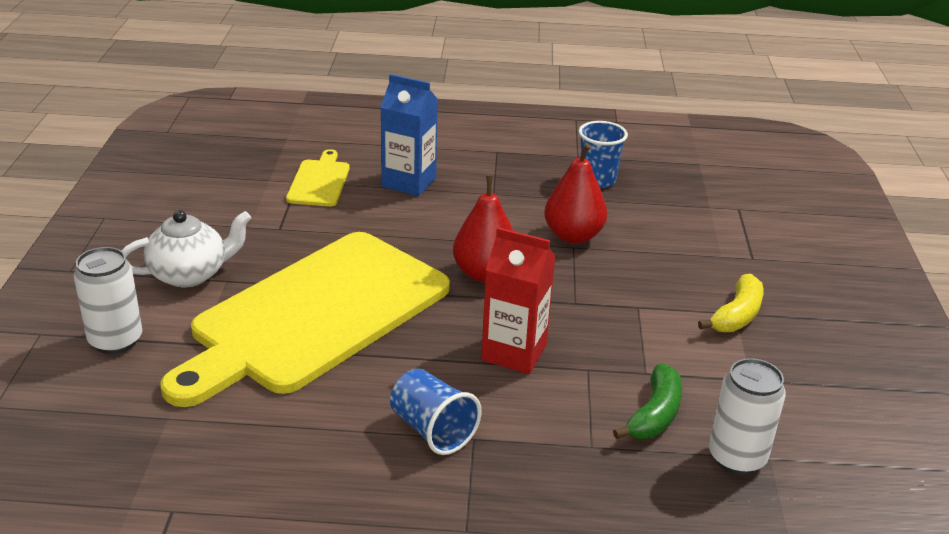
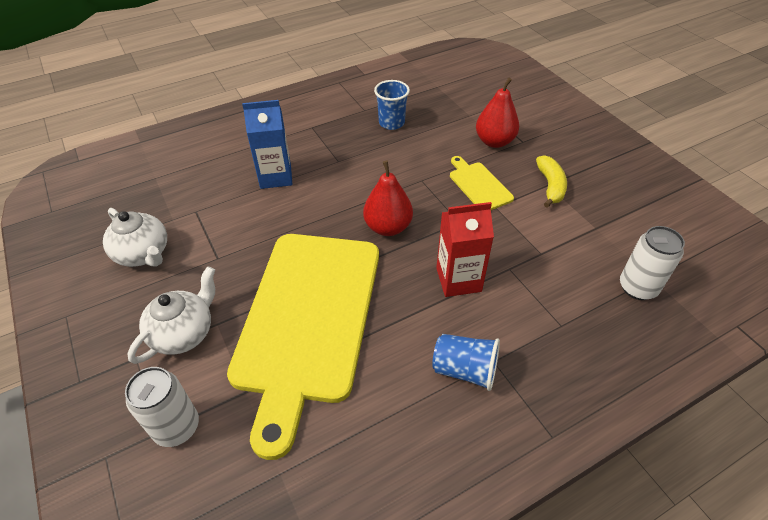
camera: 30 degrees left, 15 degrees up
yellow cutting board [286,149,350,206] -> yellow cutting board moved to [450,156,514,210]
red pear [544,144,607,244] -> red pear moved to [476,78,519,148]
green banana [613,364,682,439] -> none
none -> white teapot [103,208,167,267]

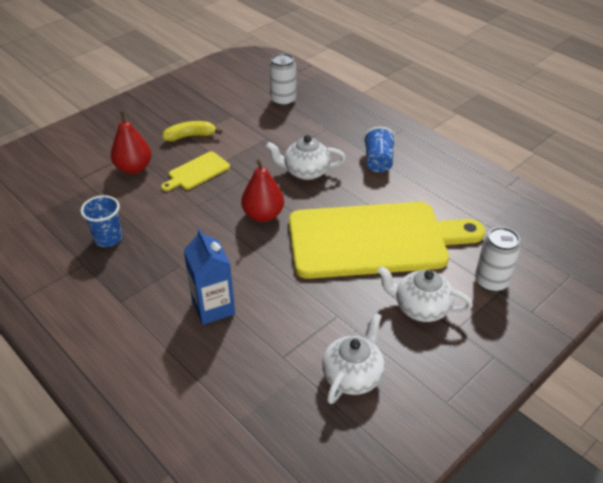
camera: 105 degrees left, 5 degrees down
red carton [436,202,494,297] -> white teapot [266,135,346,180]

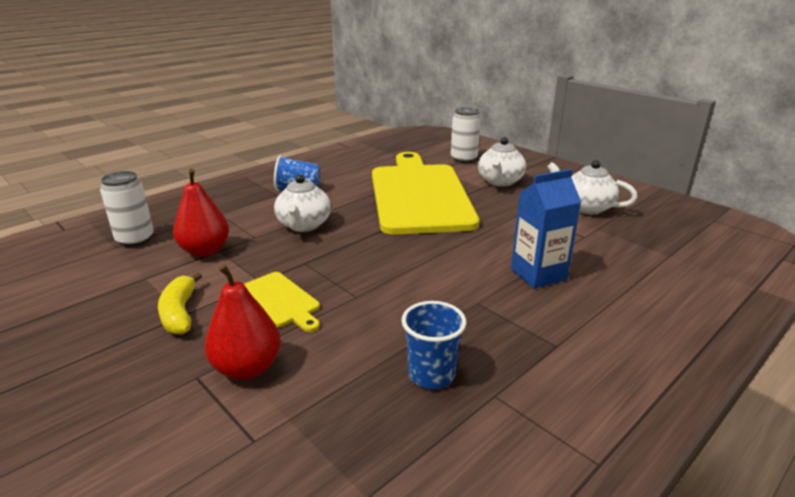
camera: 90 degrees left, 15 degrees down
red pear [241,159,284,222] -> red pear moved to [173,169,229,257]

